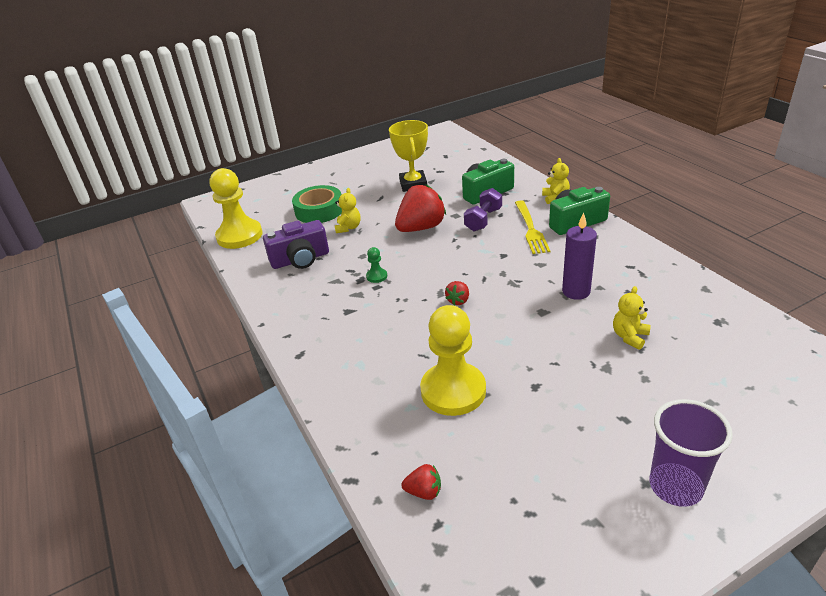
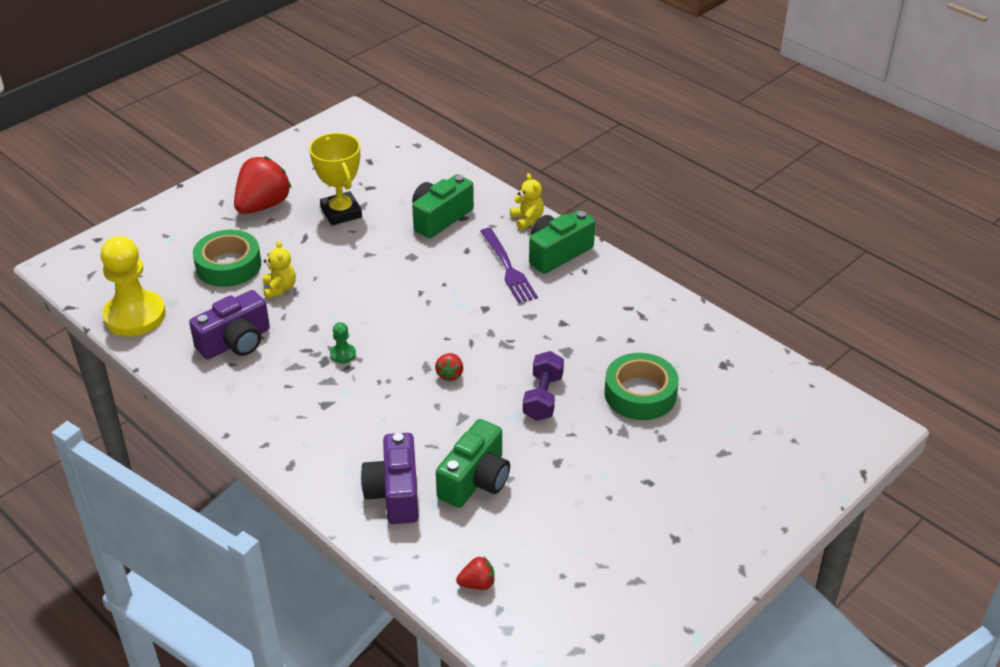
camera: 20 degrees left, 5 degrees up
red strawberry [395,184,446,232] -> red strawberry moved to [234,156,291,214]
yellow pawn [420,305,486,416] -> green camera [436,419,510,508]
purple dumbbell [464,188,502,232] -> purple dumbbell moved to [523,351,564,421]
yellow fork [515,200,550,254] -> purple fork [480,228,538,303]
purple candle [562,212,597,300] -> none
yellow teddy bear [613,286,651,350] -> green tape [604,353,679,420]
purple cup [650,399,733,507] -> none
none -> purple camera [361,433,419,524]

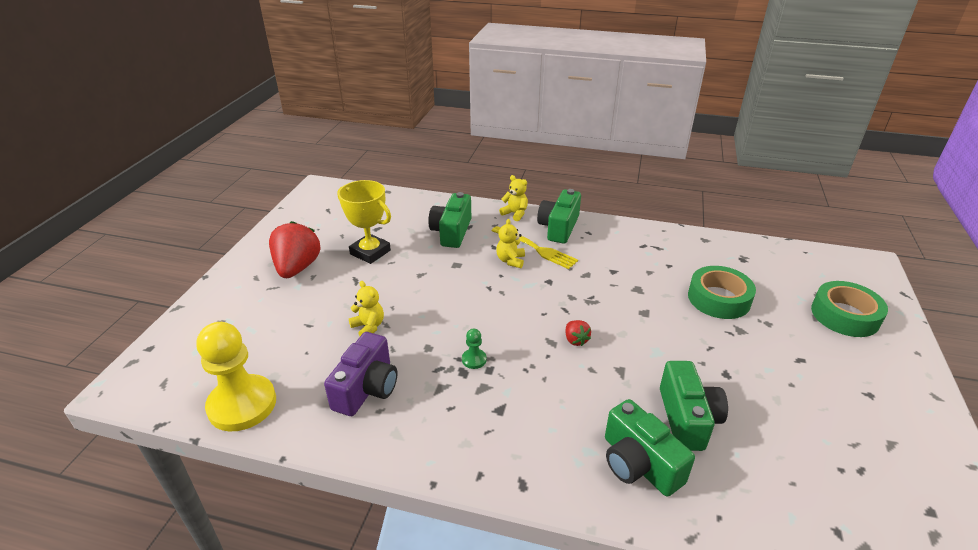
camera: 30 degrees left, 5 degrees down
green tape [193,230,261,287] -> green tape moved to [811,281,888,337]
purple camera [361,433,419,524] -> green camera [605,399,695,497]
red strawberry [456,557,494,590] -> none
purple fork [480,228,538,303] -> yellow fork [492,226,578,269]
purple dumbbell [523,351,564,421] -> none
none -> yellow teddy bear [496,219,525,268]

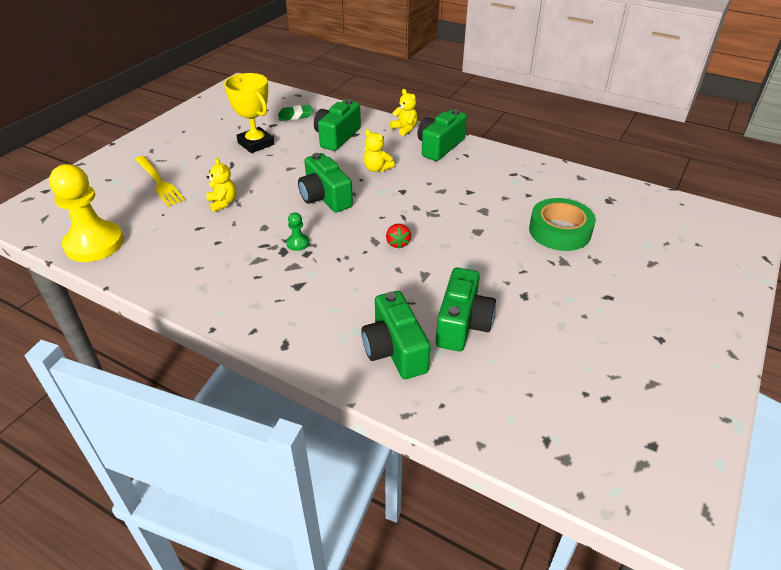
camera: 15 degrees right, 5 degrees up
red strawberry [269,221,321,278] -> none
purple camera [324,332,397,416] -> none
yellow fork [492,226,578,269] -> yellow fork moved to [135,156,185,207]
yellow teddy bear [496,219,525,268] -> yellow teddy bear turned 75 degrees counterclockwise [364,129,394,172]
green tape [811,281,888,337] -> none
none -> green eraser [278,105,313,121]
none -> green camera [298,153,353,213]

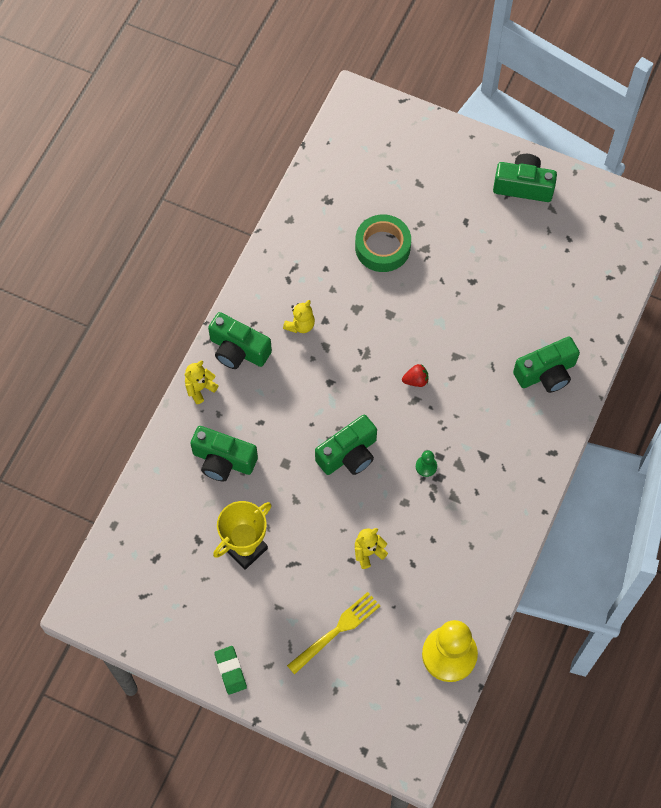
camera: 95 degrees left, 25 degrees up
green eraser [278,105,313,121] -> green eraser moved to [214,646,247,695]
yellow teddy bear [364,129,394,172] -> yellow teddy bear moved to [283,300,315,333]
green camera [436,268,496,351] -> green camera moved to [493,154,557,202]

